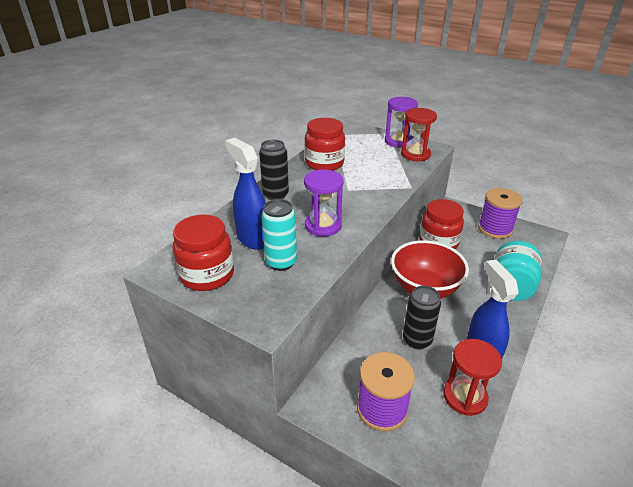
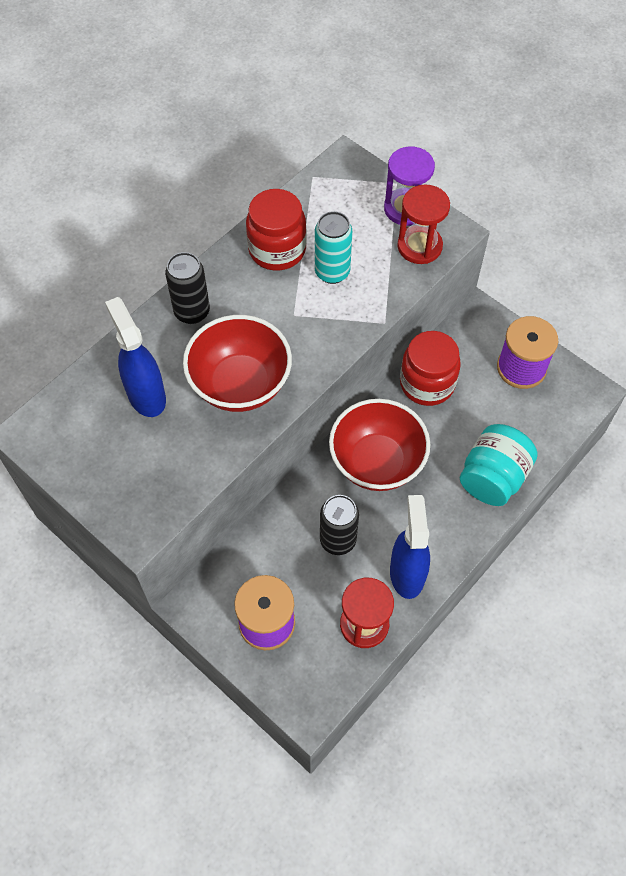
camera: 10 degrees right, 25 degrees up
red jar [172,215,234,291] -> none
turquoise can [261,199,297,271] -> turquoise can moved to [315,211,352,284]
purple hourglass [304,169,343,237] -> red bowl [183,315,292,412]

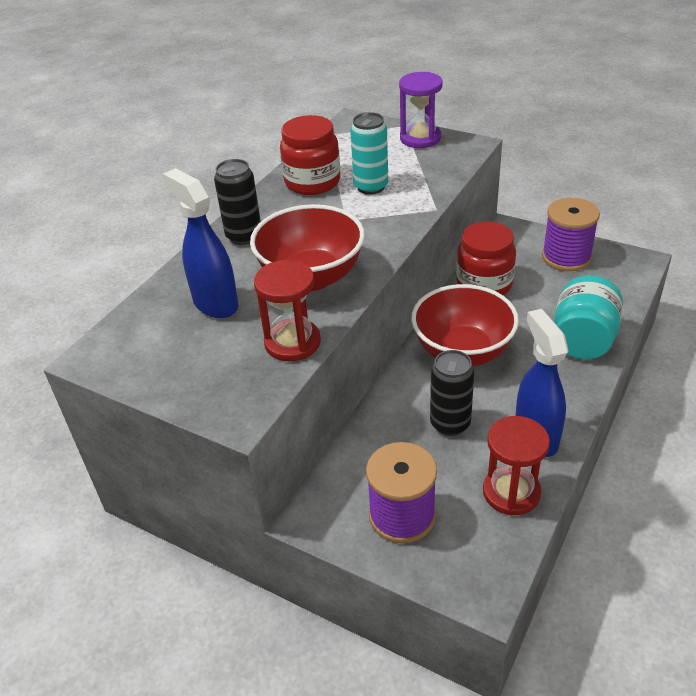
camera: 10 degrees left, 20 degrees down
red hourglass [397,184,450,264] -> red hourglass moved to [254,260,321,361]

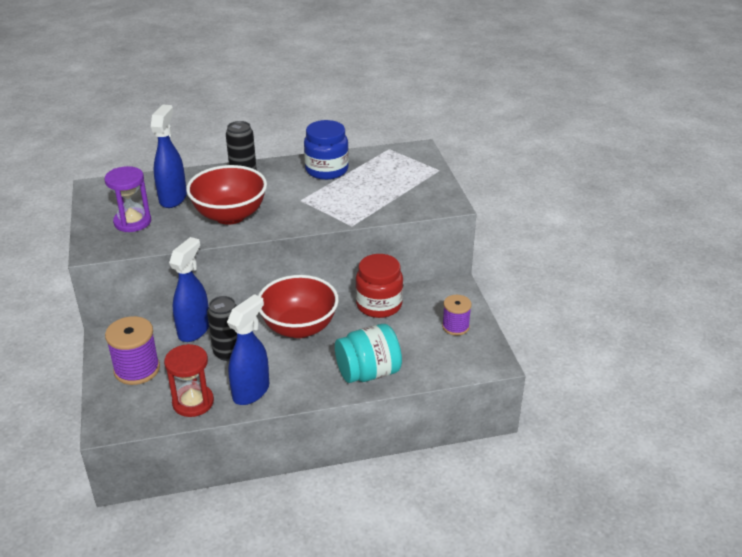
camera: 45 degrees right, 5 degrees down
red hourglass [254,260,321,361] -> none
red jar [280,115,340,195] -> blue jar [304,120,349,180]
turquoise can [350,112,388,195] -> none
purple hourglass [399,72,443,148] -> purple hourglass moved to [104,166,151,232]
purple spool [542,198,600,271] -> purple spool [442,295,472,336], size x0.64
none -> blue spray bottle [169,237,209,342]

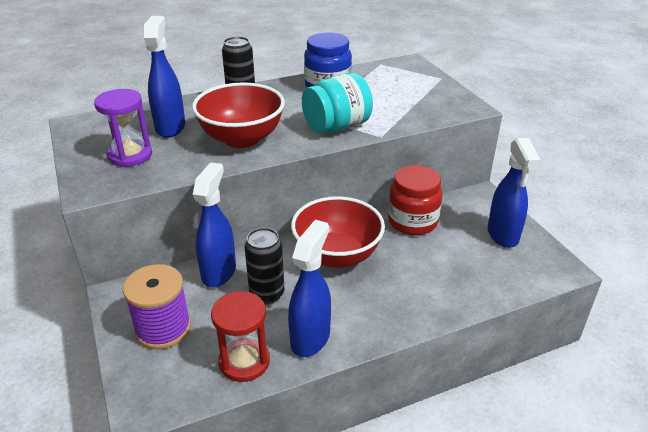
camera: 10 degrees left, 0 degrees up
turquoise jar [335,324,402,383] -> turquoise jar moved to [302,72,373,133]
purple spool [442,295,472,336] -> blue spray bottle [487,138,541,248]

